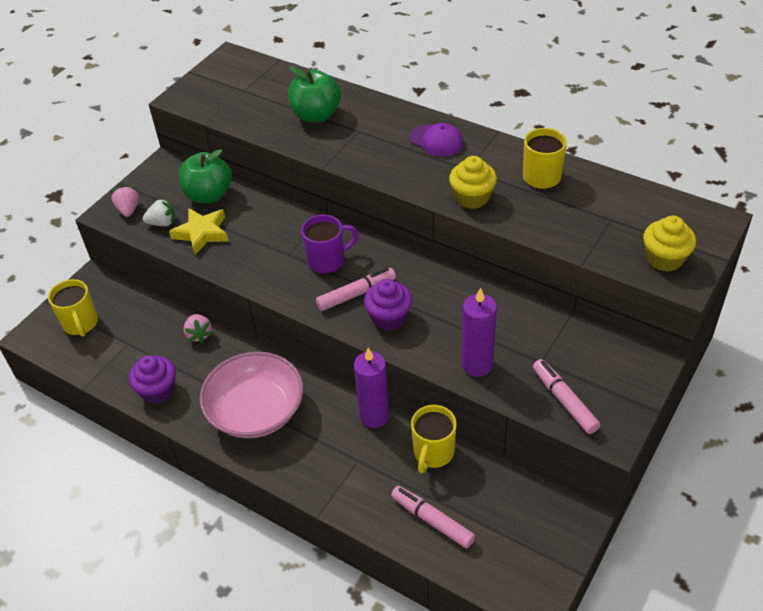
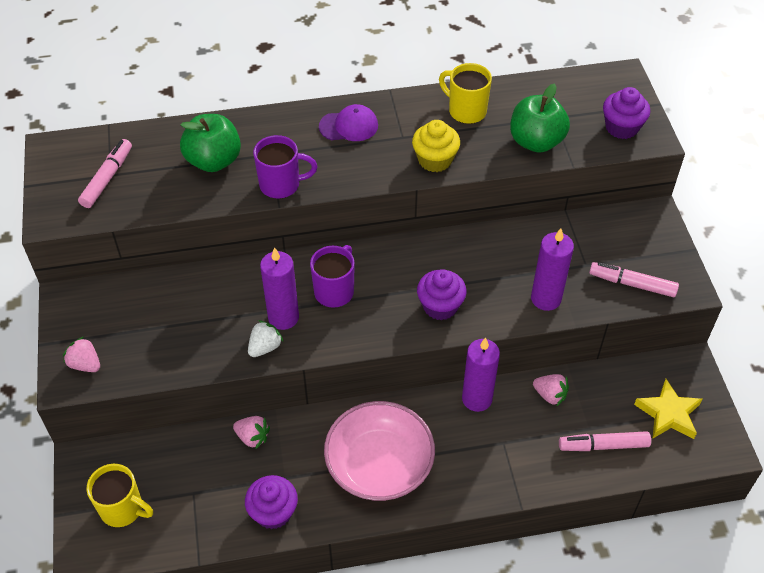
camera: 45 degrees left, 5 degrees up
white strawberry [143,198,175,226] -> white strawberry moved to [248,320,284,357]
yellow star [169,208,228,255] -> yellow star moved to [634,379,702,439]
green apple [179,149,232,203] -> green apple moved to [510,84,570,153]
pink marker [316,268,396,311] -> pink marker moved to [78,139,132,208]
yellow mug [411,405,457,473] -> pink strawberry [533,374,569,407]
yellow cupcake [643,216,696,272] -> purple cupcake [603,87,650,139]
none -> purple mug [253,135,318,199]
none -> purple candle [260,247,299,330]

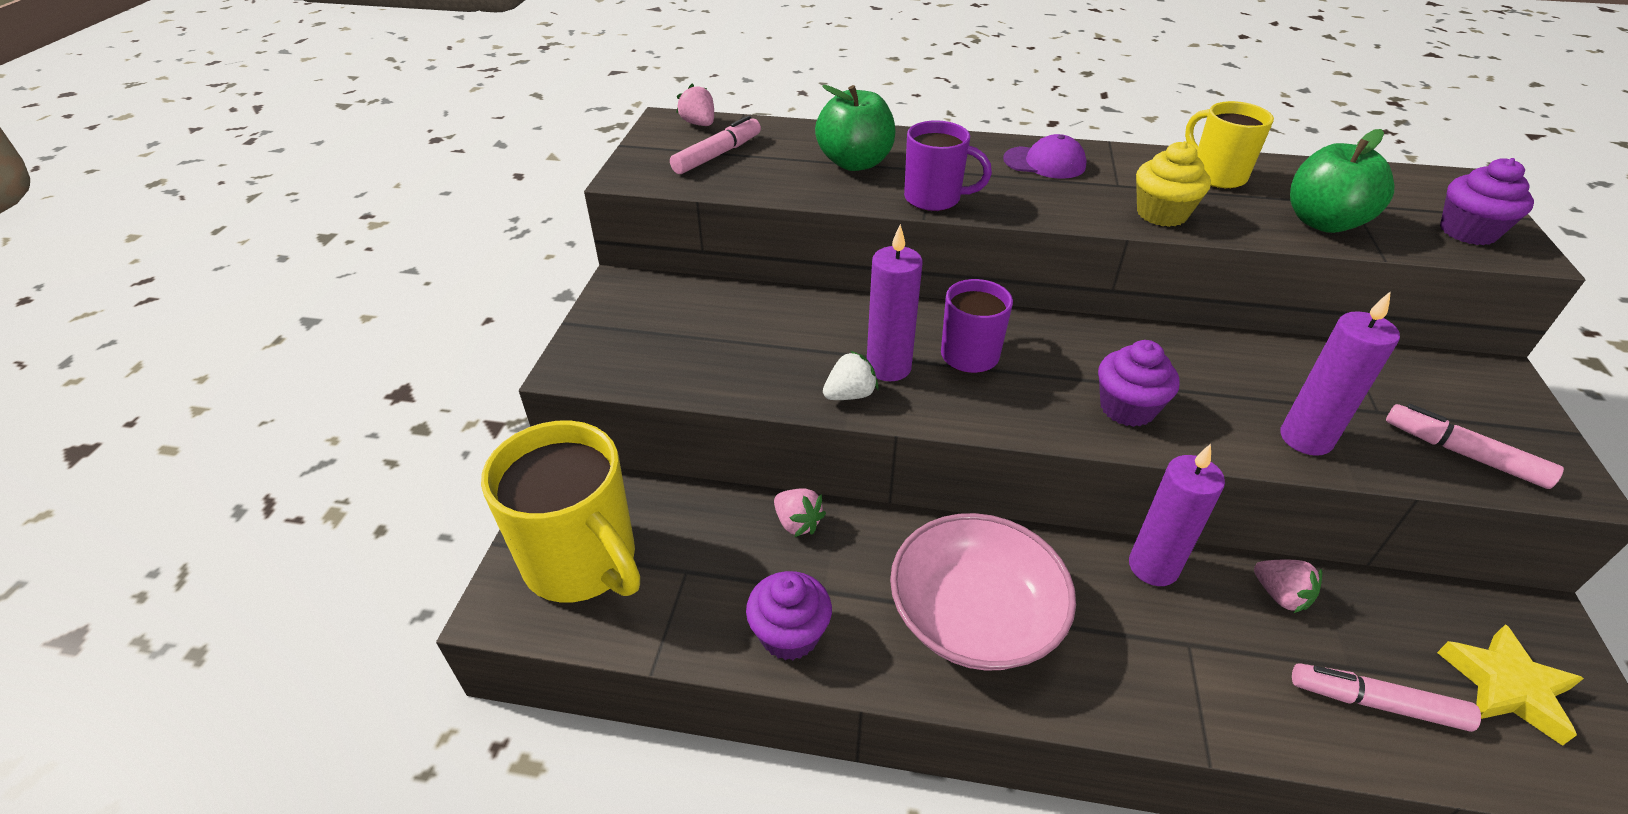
camera: 20 degrees right, 10 degrees down
pink strawberry [63,337,100,372] -> pink strawberry moved to [676,83,714,126]
yellow mug [87,464,153,527] -> yellow mug [481,421,640,603], size x1.75

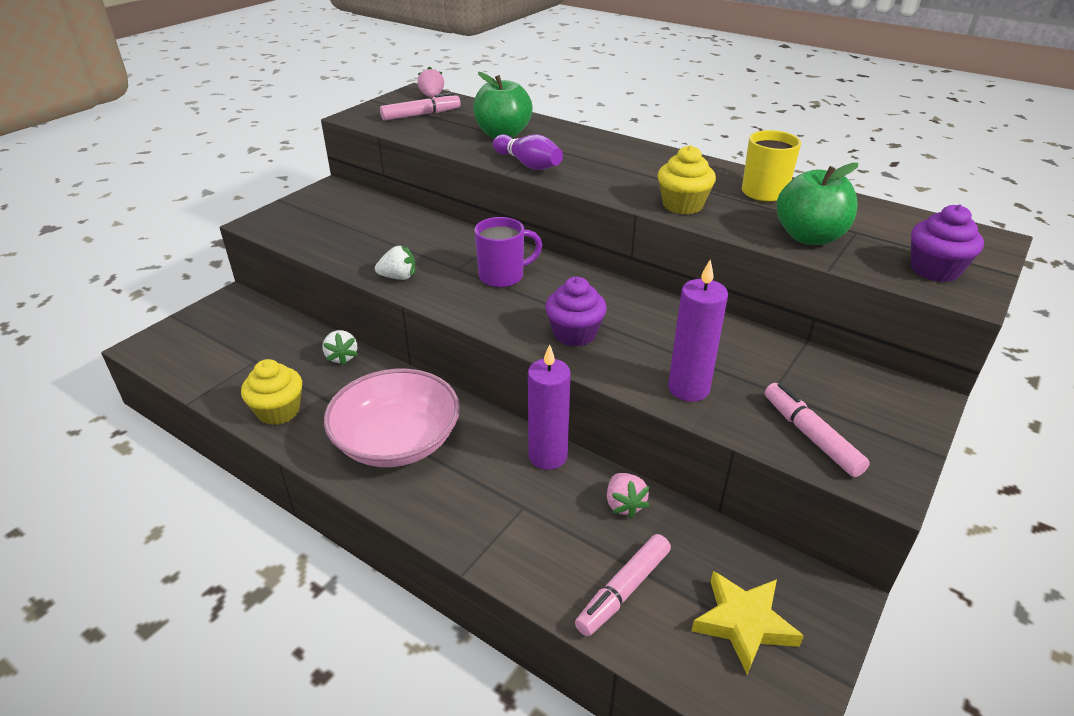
camera: 25 degrees right, 5 degrees down
yellow mug [481,421,640,603] -> none
purple cupcake [746,571,832,660] -> yellow cupcake [241,359,302,425]
pink strawberry [774,488,826,537] -> white strawberry [322,330,358,365]
purple candle [867,224,923,381] -> none
purple mug [904,120,992,211] -> purple bowling pin [493,134,563,170]
purple cap [1003,134,1087,179] -> none
pink marker [1292,663,1481,732] -> pink marker turned 90 degrees counterclockwise [575,534,671,636]

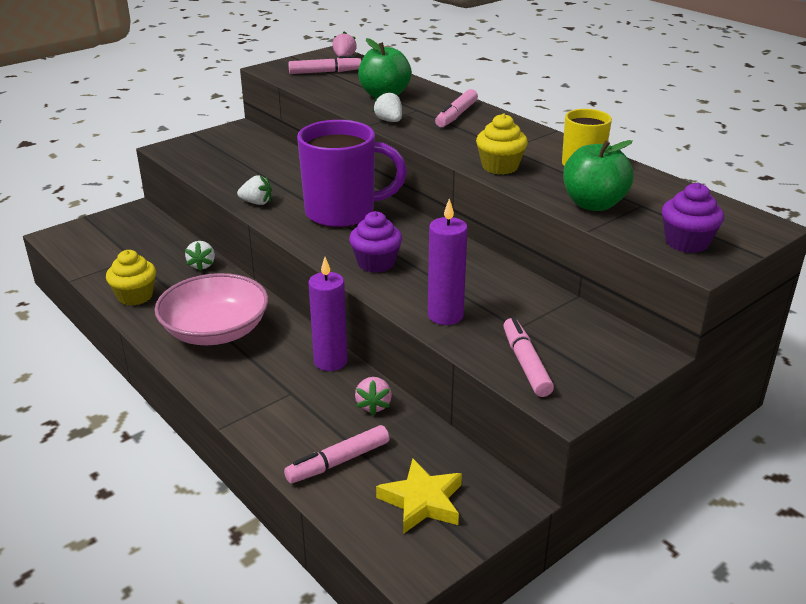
camera: 15 degrees right, 5 degrees down
purple mug [474,217,542,288] -> purple mug [297,120,407,228], size x1.75
purple bowling pin [493,134,563,170] -> white strawberry [373,90,402,122]
none -> pink marker [435,89,478,127]

